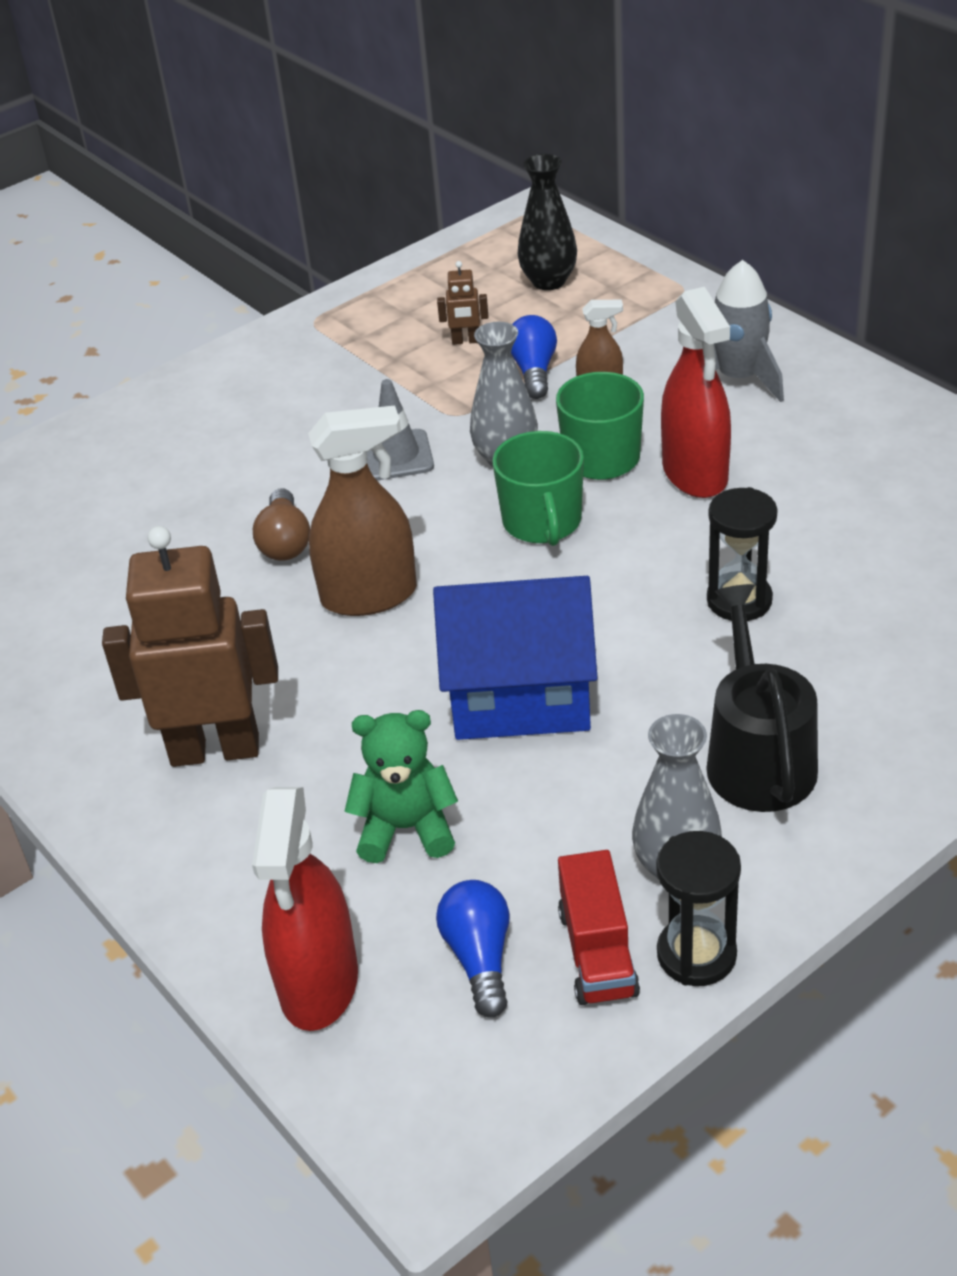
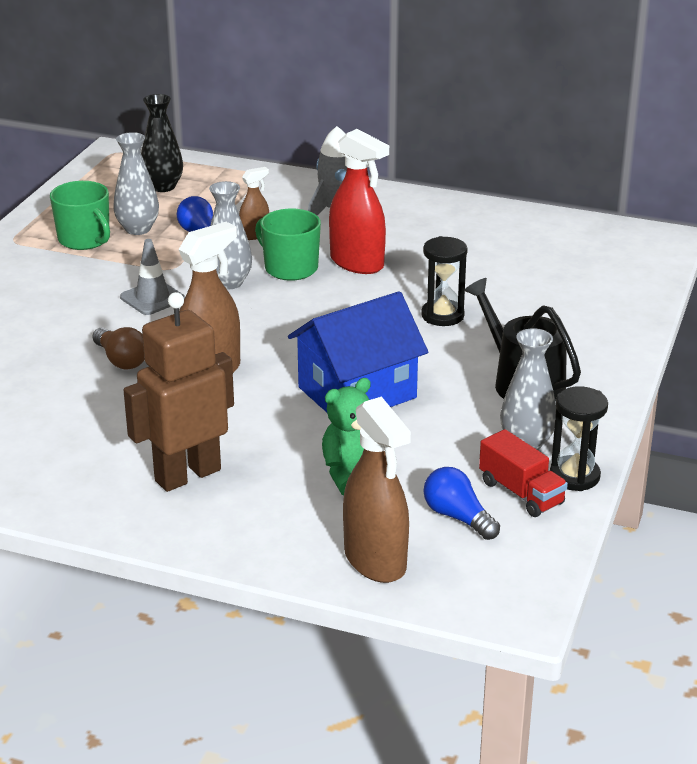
camera: 35 degrees left, 10 degrees down
red spray bottle [252,787,358,1031] -> brown spray bottle [343,397,411,583]
brown robot [437,261,488,345] -> grey vase [113,132,159,235]
green mug [492,431,584,546] -> green mug moved to [50,181,110,250]

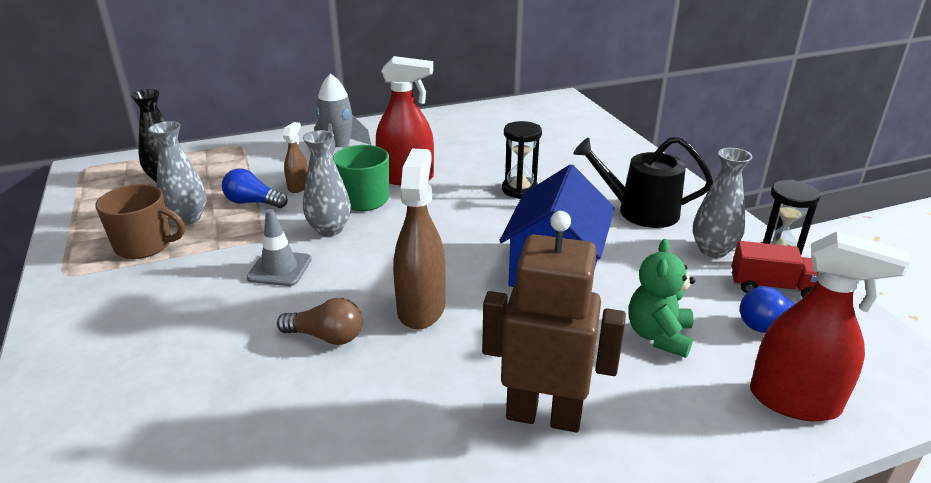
camera: 40 degrees left, 0 degrees up
green mug [50,181,110,250] -> brown mug [95,184,185,259]
brown robot [124,292,234,492] -> brown robot turned 90 degrees clockwise [482,211,626,432]
brown spray bottle [343,397,411,583] -> red spray bottle [750,232,910,421]

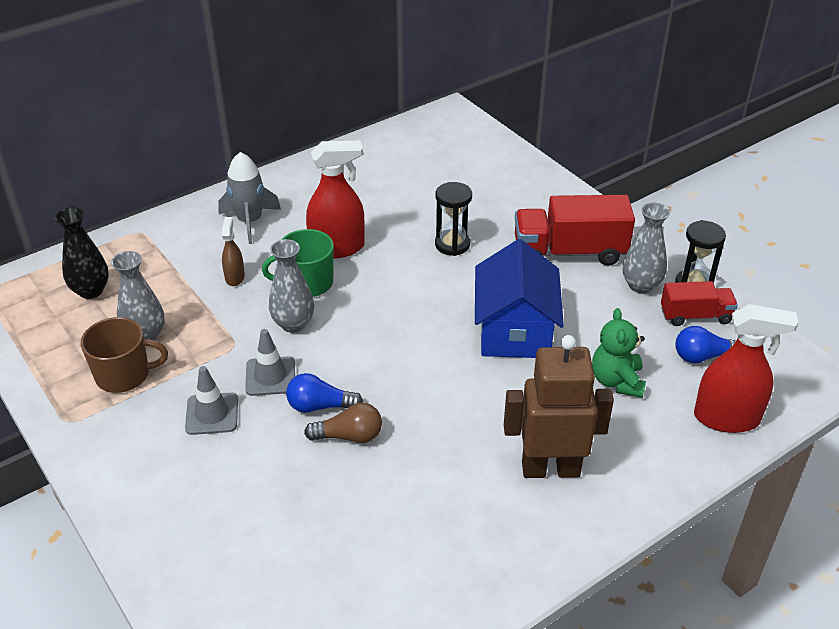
camera: 15 degrees left, 10 degrees up
blue light bulb [222,168,288,208] -> blue light bulb moved to [286,373,363,413]
brown spray bottle [393,149,446,330] -> none
black watering can [573,136,713,228] -> red truck [515,195,635,266]
none -> grey traffic cone [185,366,238,435]

